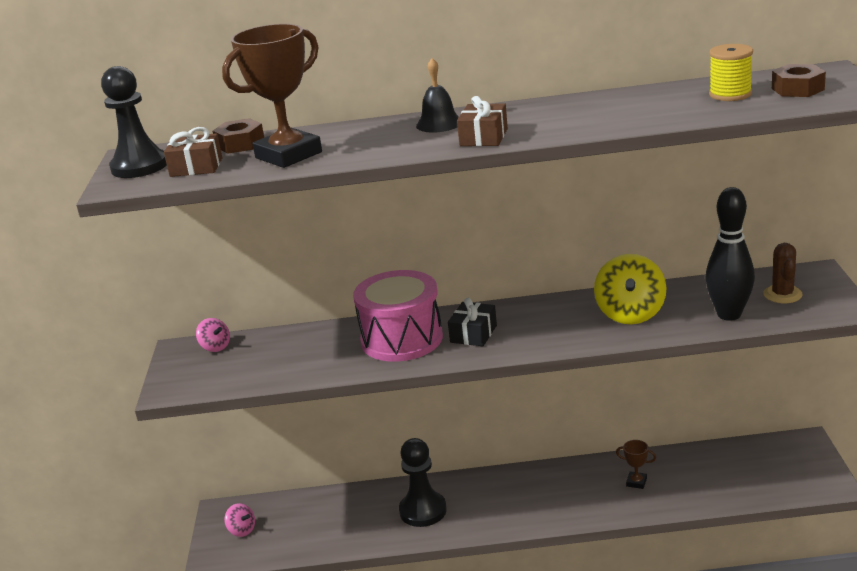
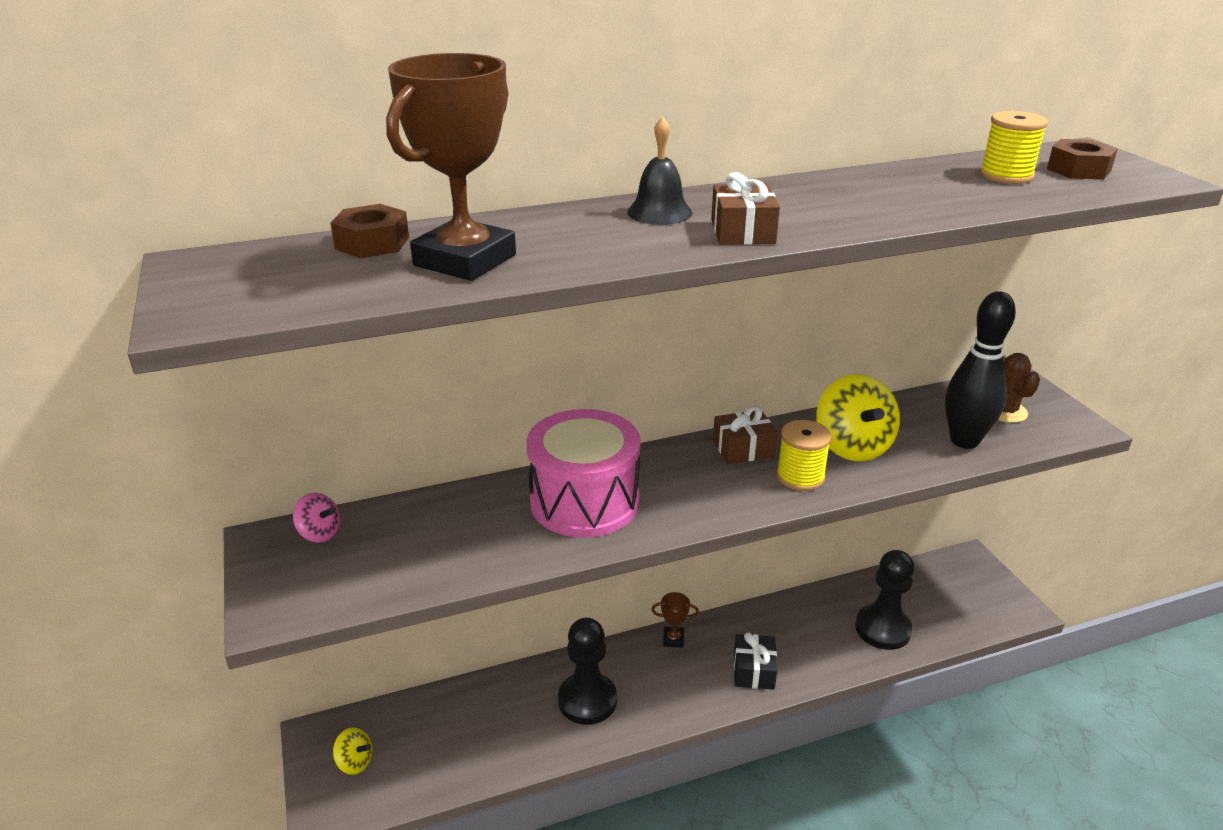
camera: 20 degrees left, 5 degrees up
black pawn [101,66,167,178] -> black pawn moved to [855,550,914,650]
brown gift [164,127,222,177] -> brown gift moved to [713,406,778,464]
pink spinning top [224,503,255,537] -> yellow spinning top [333,727,372,775]
black gift [448,298,497,346] -> black gift moved to [734,632,777,690]
brown trophy [616,440,656,489] -> brown trophy moved to [651,592,699,648]
none -> yellow spool [777,420,832,491]

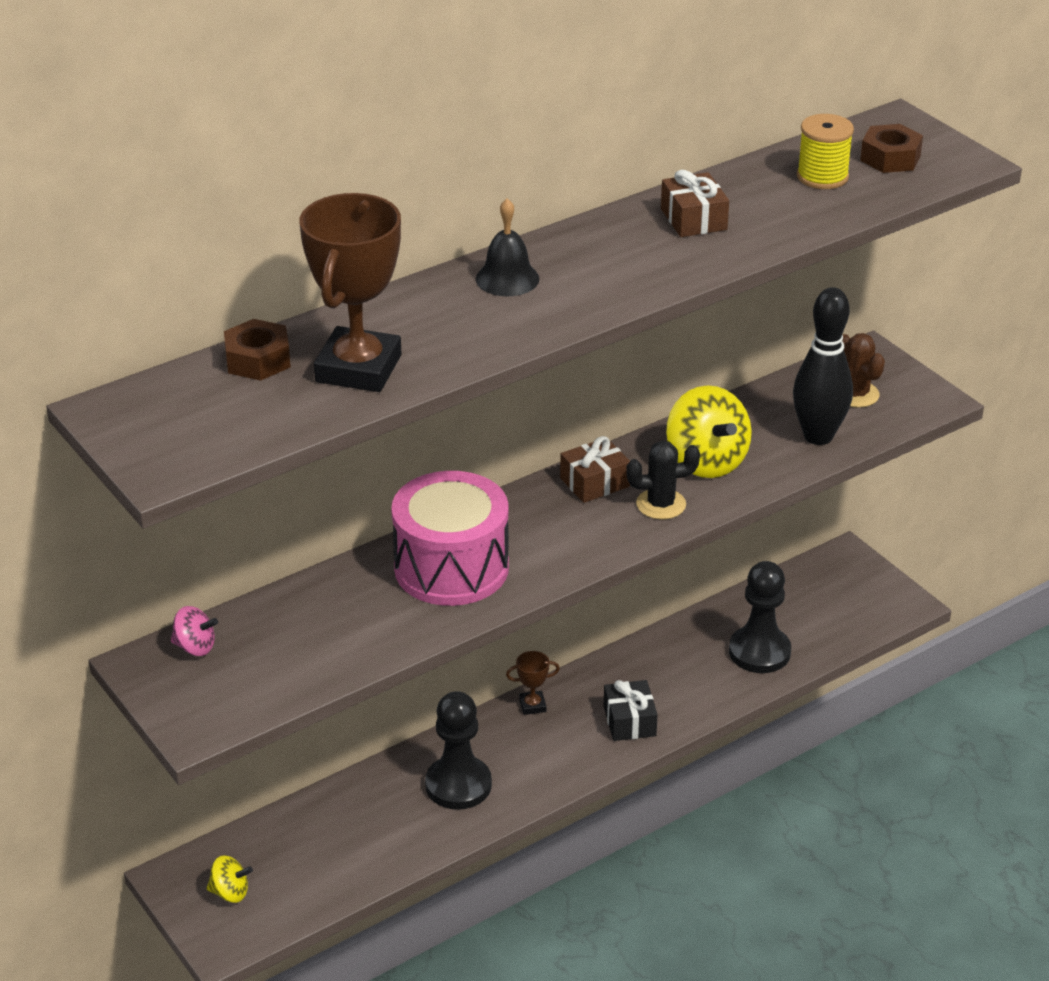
camera: 15 degrees left, 5 degrees up
brown gift [711,172,780,245] -> brown gift moved to [661,170,729,237]
yellow spool [777,420,832,491] -> black cactus [626,441,700,519]

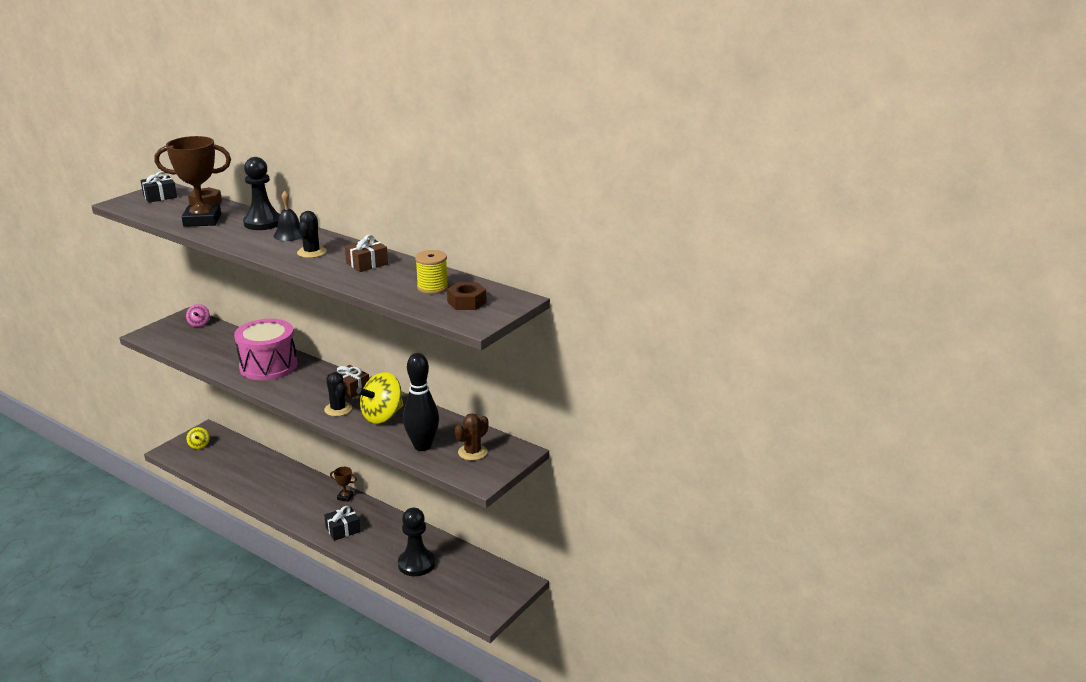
camera: 70 degrees right, 10 degrees down
black pawn [425,691,492,810] -> black pawn moved to [243,157,280,230]
brown trophy [506,651,560,715] -> brown trophy turned 45 degrees counterclockwise [330,467,357,502]
none -> black gift [140,171,177,203]
none -> black cactus [297,211,327,258]

